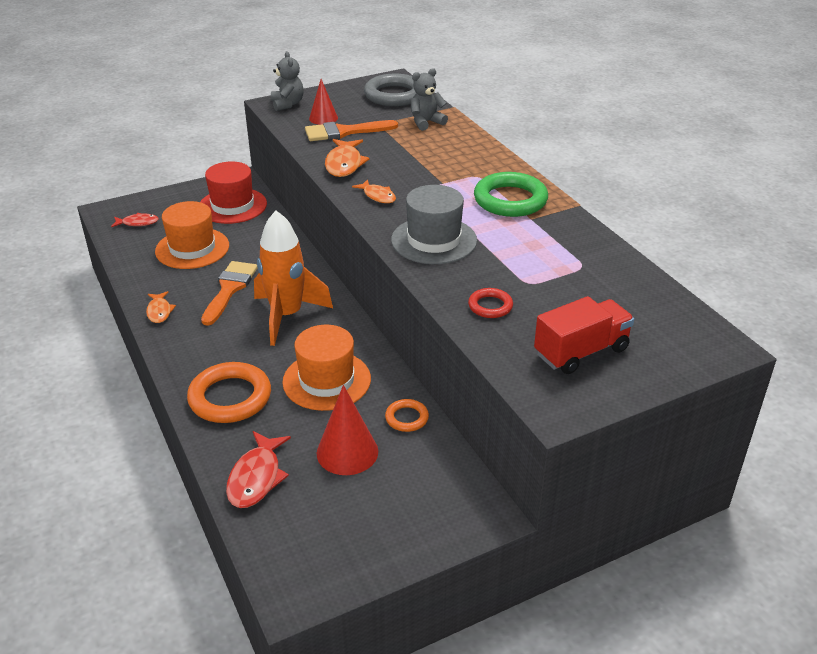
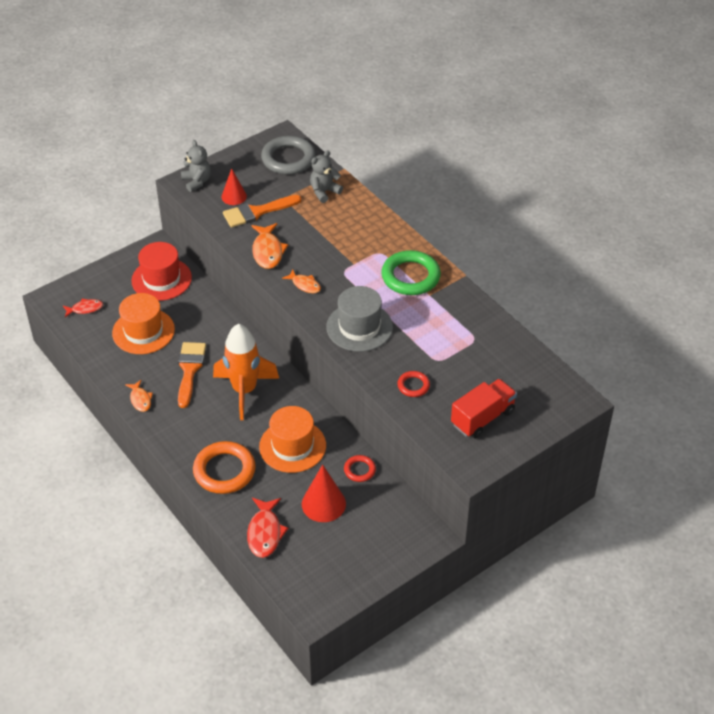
camera: 10 degrees left, 10 degrees up
orange ring [385,399,429,432] -> red ring [344,455,376,482]

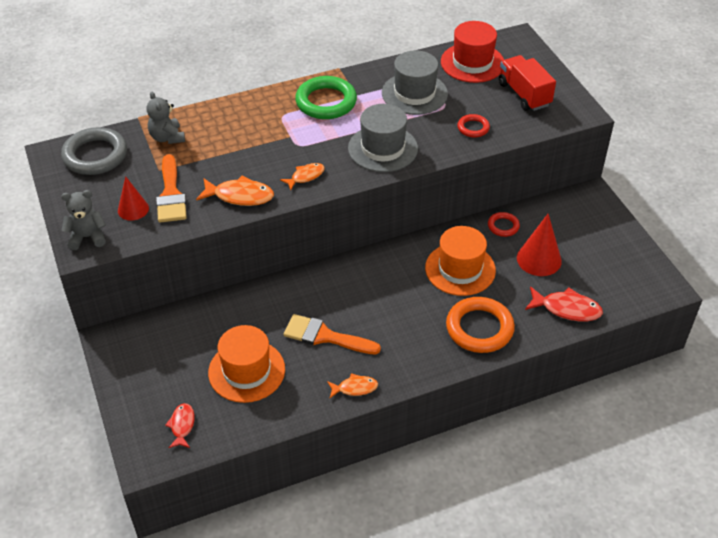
camera: 75 degrees left, 0 degrees up
red hat [131,242,192,301] -> red hat moved to [441,21,504,83]
orange rocket [213,324,279,420] -> none
none -> grey hat [382,50,448,115]

